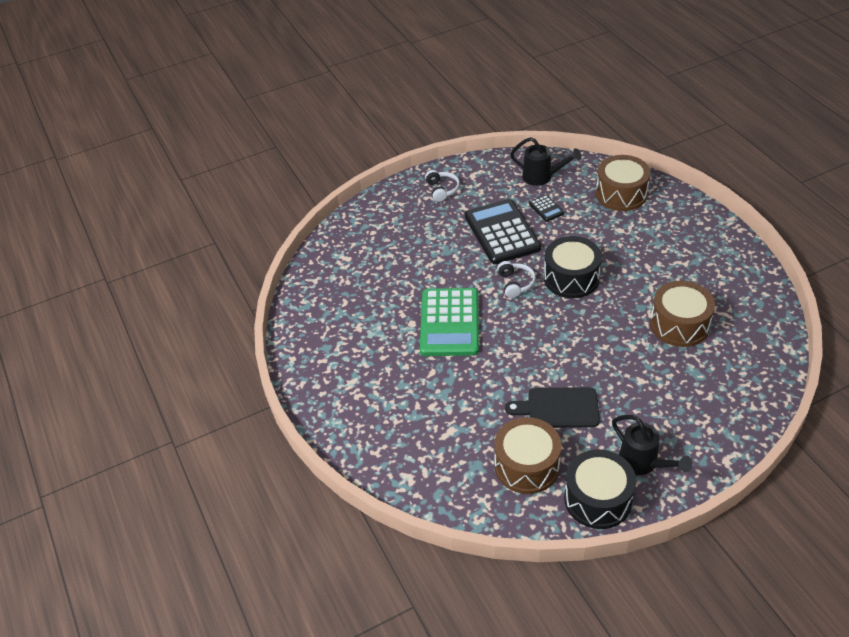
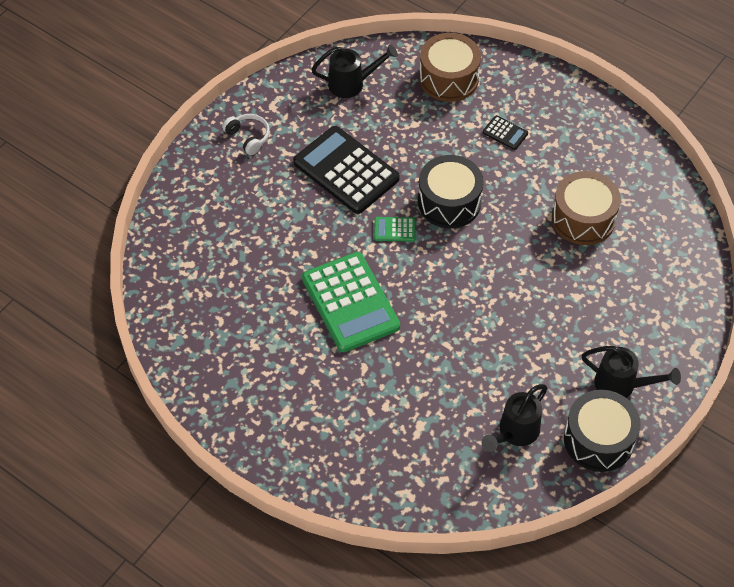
camera: 30 degrees left, 10 degrees up
brown drum [494,417,561,494] -> black watering can [482,384,547,452]
white headphones [497,261,536,298] -> green calculator [374,217,416,242]
black cutting board [505,387,600,428] -> none
black calculator [529,195,564,222] -> black calculator moved to [483,115,528,150]

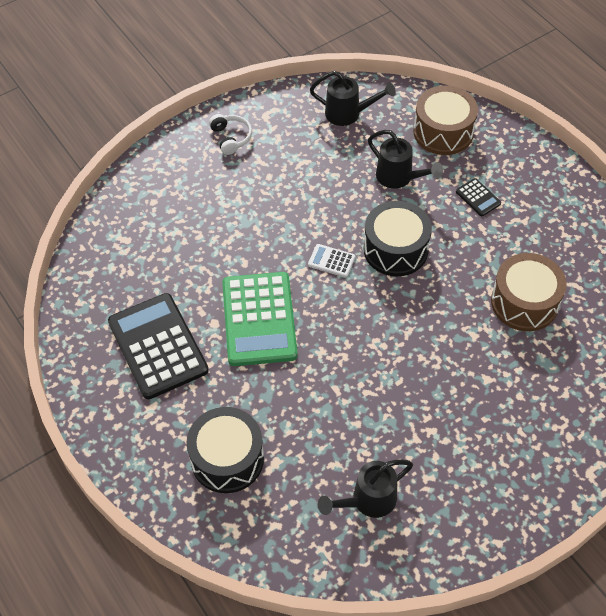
camera: 20 degrees right, 0 degrees up
black calculator [293,126,400,214] -> black calculator moved to [108,293,209,399]
green calculator [374,217,416,242] -> white calculator [308,244,355,278]
black drum [564,390,640,472] -> black drum moved to [186,407,264,493]
black watering can [582,346,681,398] -> black watering can moved to [368,130,443,189]

